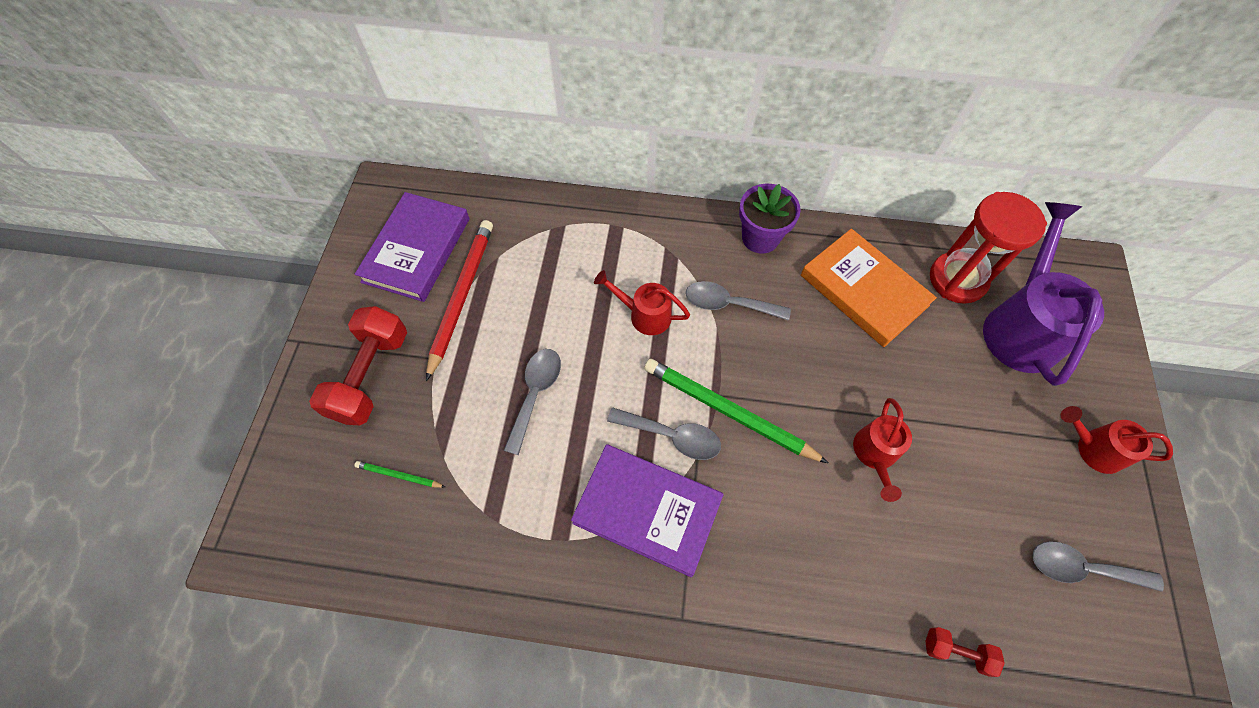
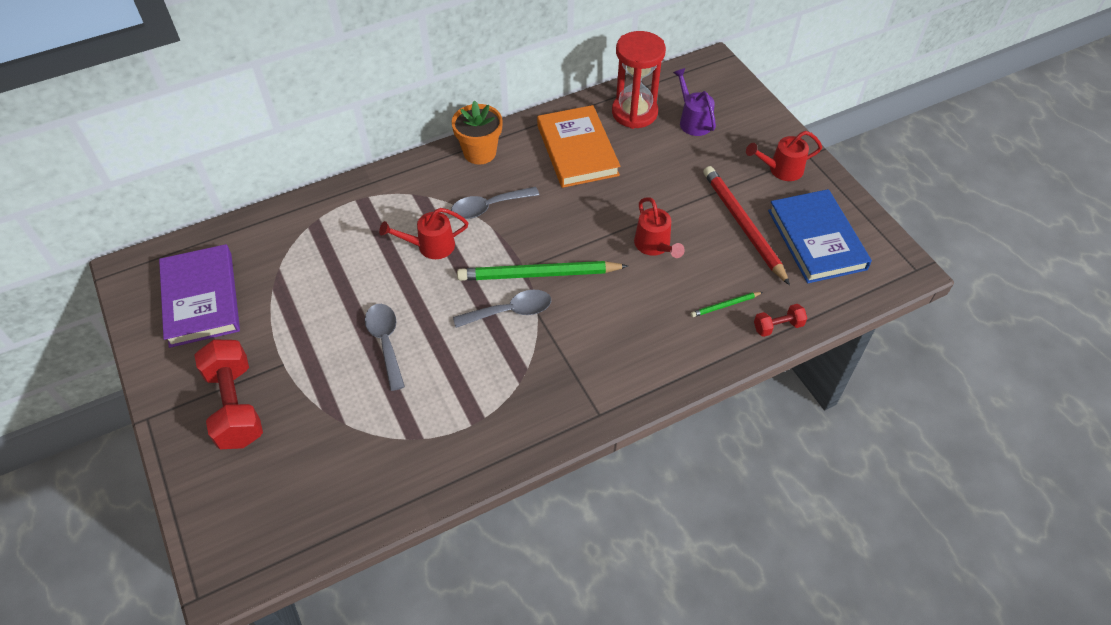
camera: 35 degrees left, 10 degrees down
green pencil [354,461,445,488] -> green pencil moved to [691,292,763,317]
red pencil [426,220,493,381] -> red pencil moved to [703,166,790,285]
purple book [571,444,724,577] -> none
purple flower pot [739,184,801,254] -> orange flower pot [452,101,503,165]
orange book [801,229,937,347] -> orange book turned 60 degrees clockwise [537,105,621,188]
purple watering can [983,202,1104,386] -> purple watering can [673,68,716,136], size x0.54
grey spoon [1032,541,1164,592] -> blue book [768,189,872,283]

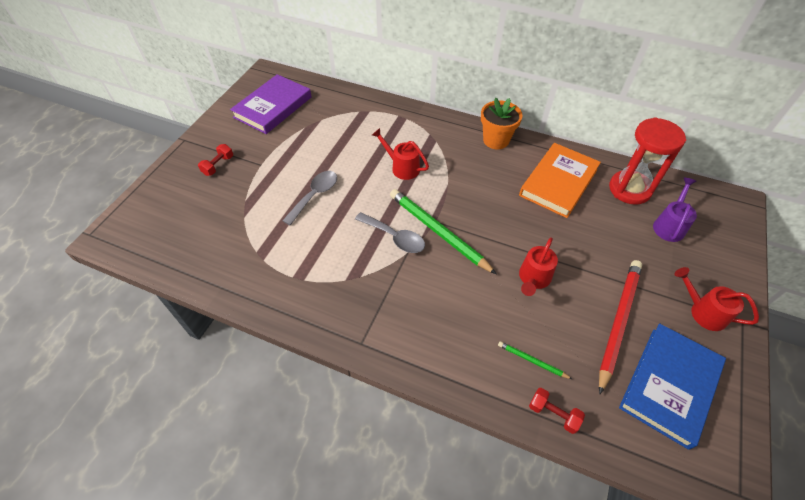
camera: 50 degrees right, 0 degrees up
red dumbbell [195,340,263,449] -> red dumbbell [198,144,233,176], size x0.49
grey spoon [451,187,539,219] -> none

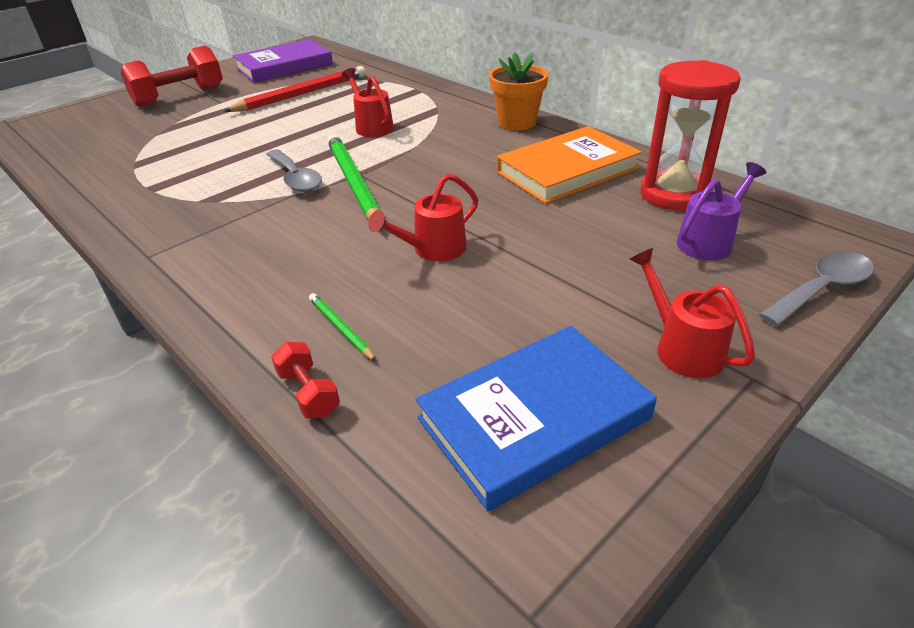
camera: 25 degrees right, 15 degrees down
red dumbbell [198,144,233,176] -> red dumbbell [121,46,223,107], size x2.05
grey spoon [282,171,337,225] -> grey spoon moved to [759,251,874,326]
red pencil [599,260,642,395] -> red pencil moved to [223,66,366,112]

